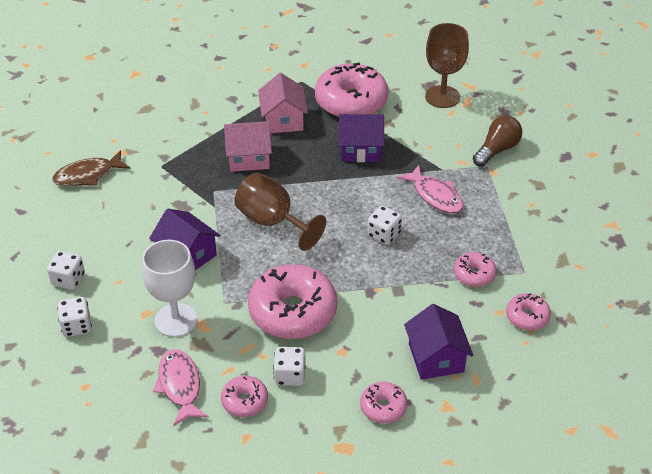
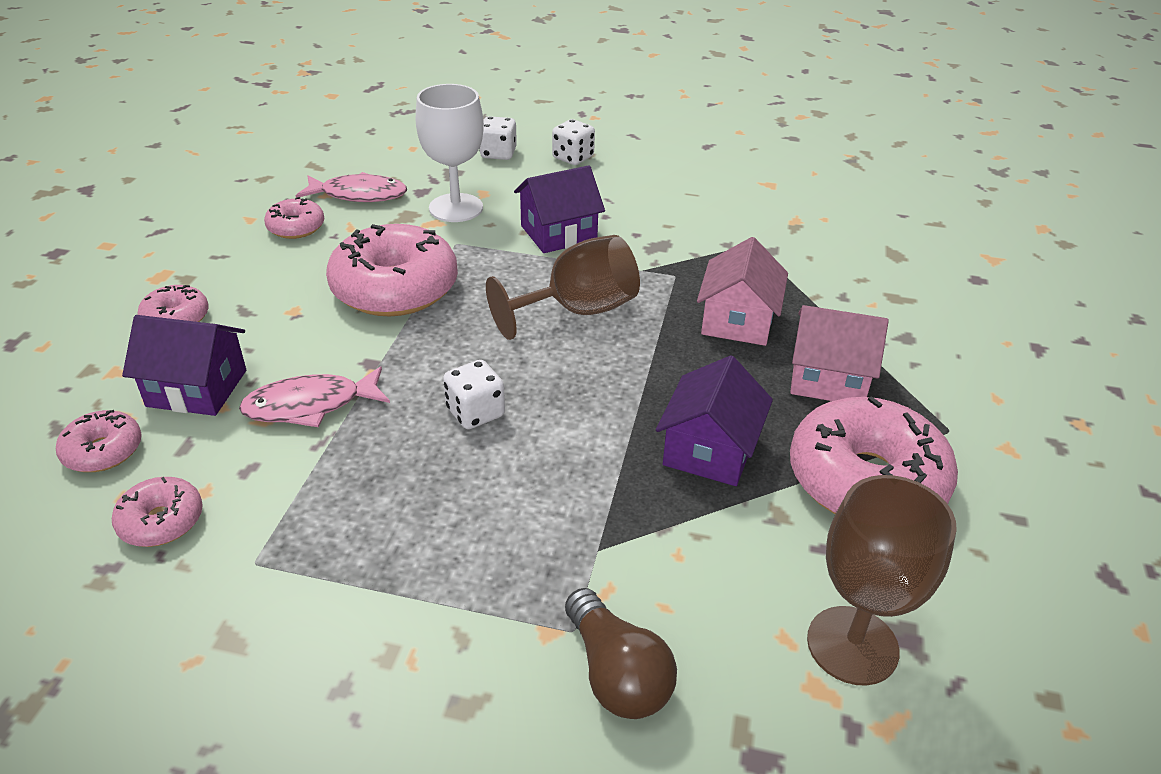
camera: 110 degrees right, 5 degrees down
brown fish [52,150,130,186] -> none
white dice [273,347,306,386] -> none
pink fish [397,165,463,214] -> pink fish moved to [239,367,390,427]
pink donut [454,252,497,287] -> pink donut moved to [56,410,142,472]

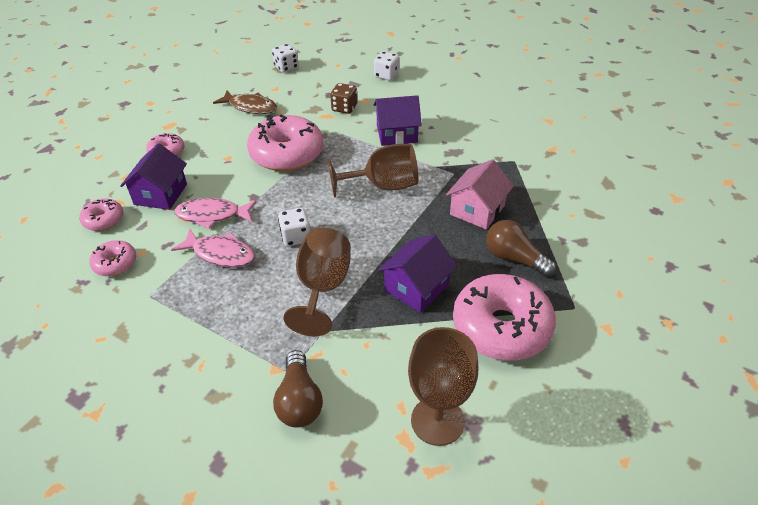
camera: 20 degrees right, 5 degrees up
purple house [122,315,246,416] -> purple house turned 75 degrees clockwise [120,143,187,210]
pink donut [264,197,324,239] -> brown fish [213,91,277,114]
pink fish [296,172,407,202] -> pink fish moved to [171,229,255,268]
white goblet [416,84,484,222] -> brown dice [330,83,357,114]
white dice [552,119,595,165] -> white dice moved to [272,44,299,73]
pink house [790,305,889,401] -> brown light bulb [486,220,556,277]
none -> brown goblet [283,228,351,336]

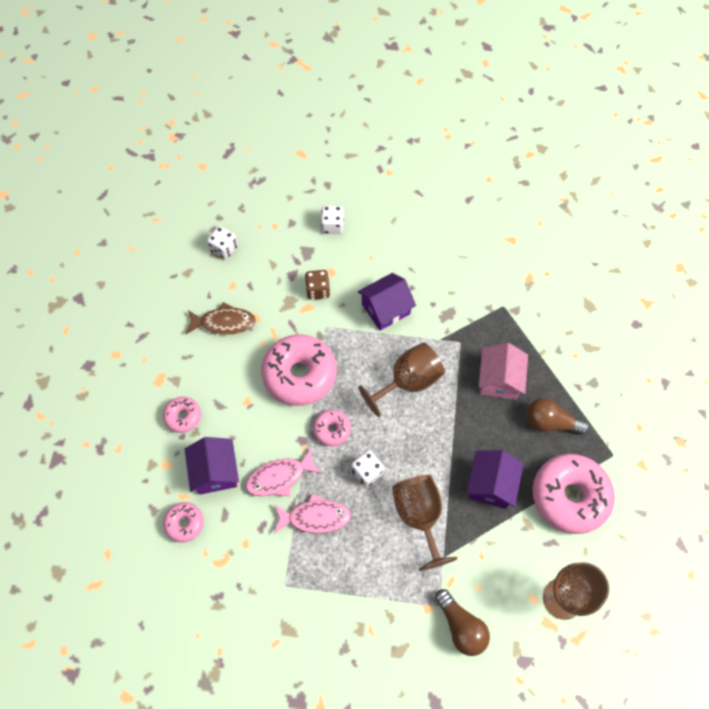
camera: 25 degrees left, 20 degrees up
pink donut [90,240,136,276] -> pink donut moved to [313,410,351,446]

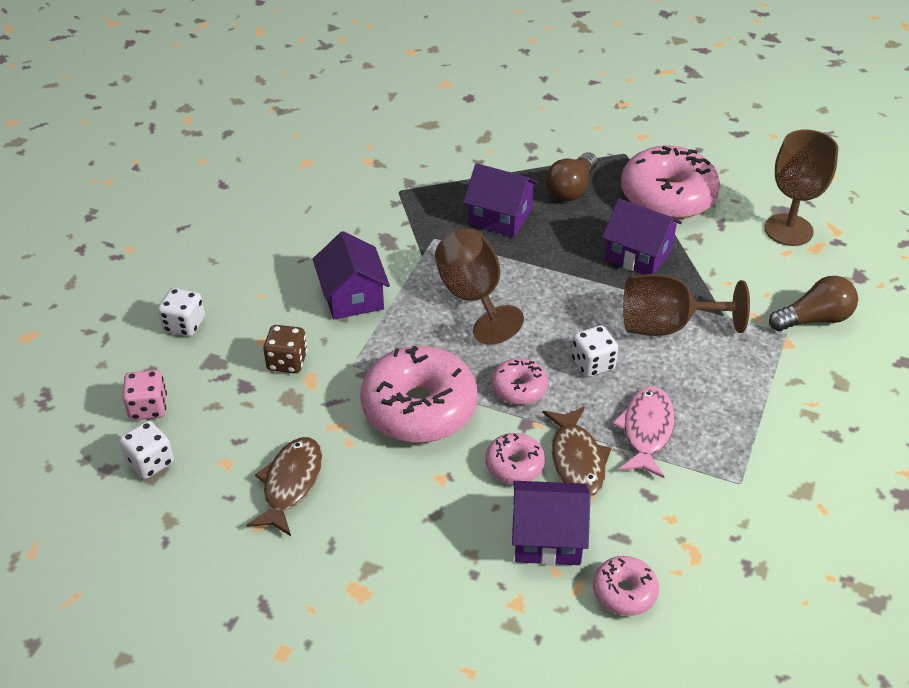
camera: 75 degrees left, 20 degrees down
pink donut [163,397,201,433] -> pink donut moved to [485,433,545,484]
pink fish [245,448,322,496] -> brown fish [542,406,611,497]
pink house [478,343,528,400] -> purple house [463,163,539,237]
none -> pink dice [122,370,167,420]

